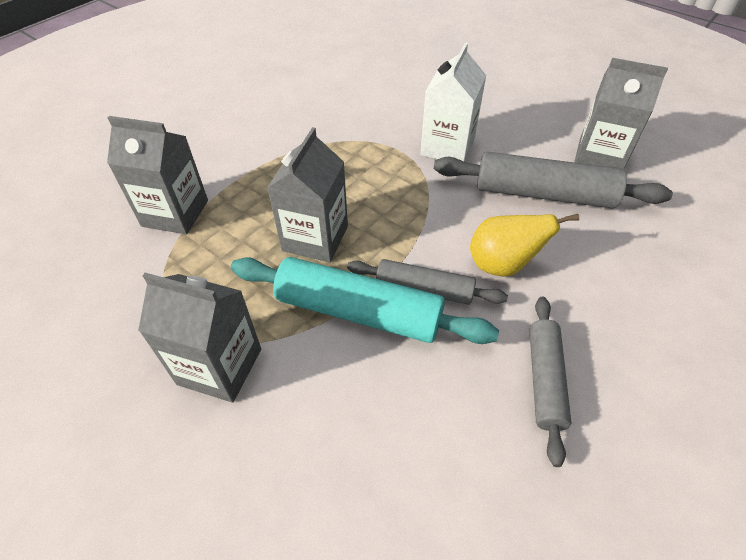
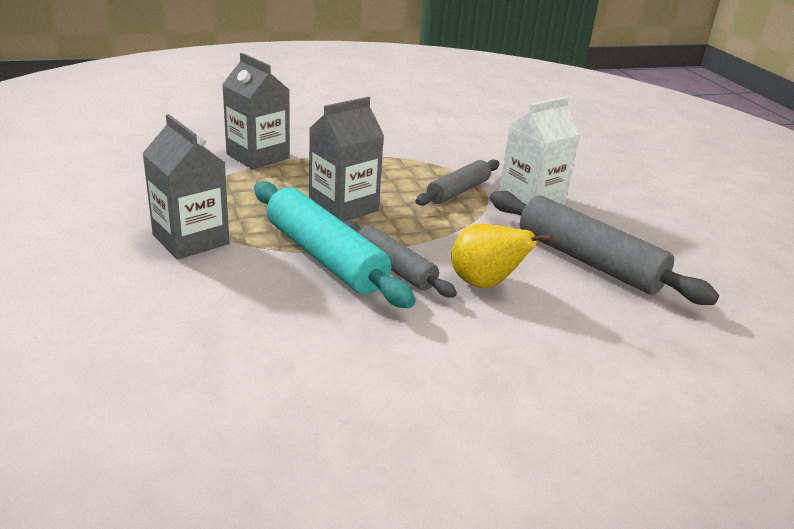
camera: 30 degrees right, 20 degrees down
grey rolling pin [529,297,571,467] -> grey rolling pin moved to [415,159,499,206]
grey carton [574,58,668,169] -> none

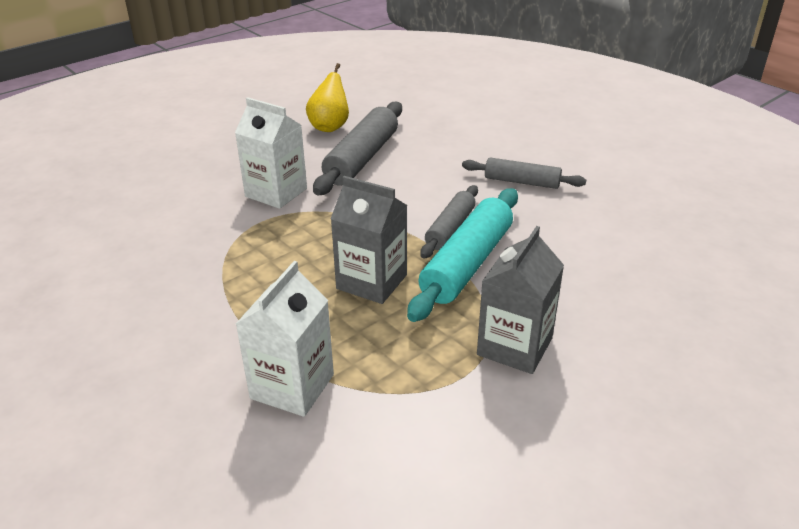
camera: 110 degrees left, 5 degrees up
grey carton [222,53,290,169] -> white carton [236,261,334,417]
grey rolling pin [415,159,499,206] -> grey rolling pin moved to [462,157,586,189]
yellow pear [451,224,553,288] -> yellow pear moved to [306,63,349,132]

